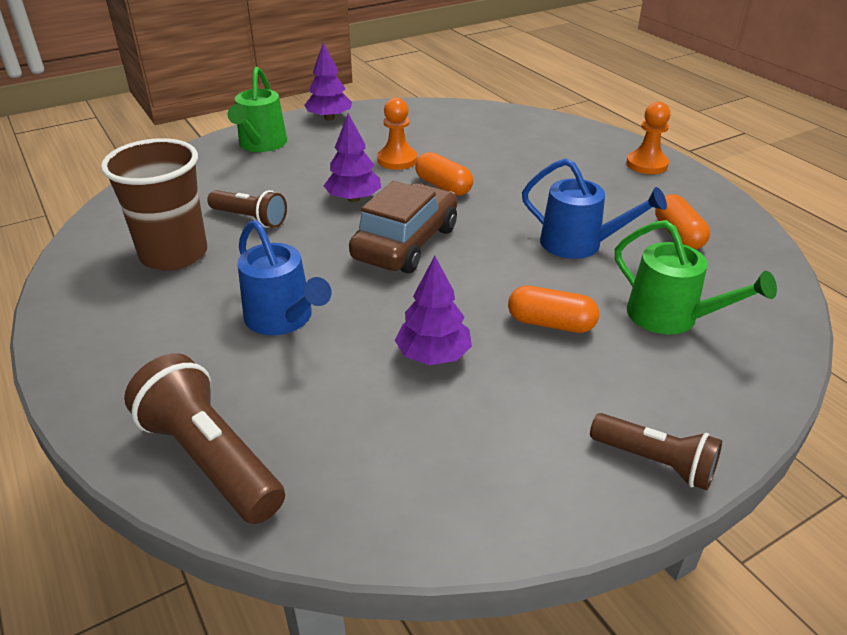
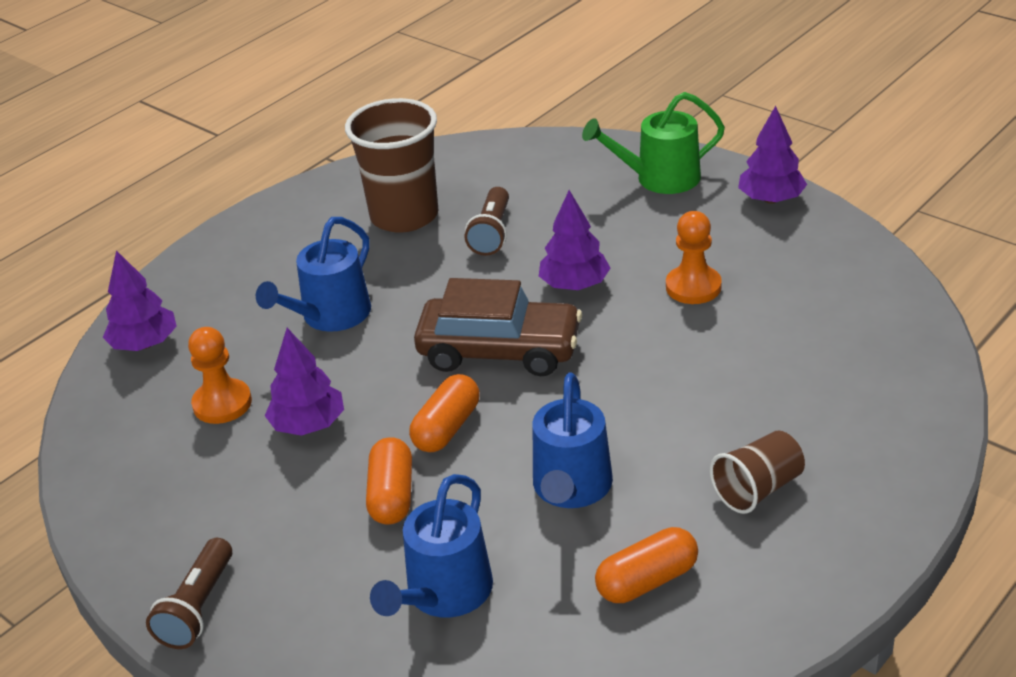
camera: 75 degrees right, 0 degrees up
brown flashlight [124,353,285,524] -> purple tree [103,250,177,351]
orange capsule [415,152,473,196] -> orange capsule moved to [409,374,480,452]
green watering can [615,220,777,334] -> blue watering can [370,474,493,618]
orange pawn [626,102,671,174] -> orange pawn moved to [188,327,252,424]
none -> brown cup [710,430,805,514]

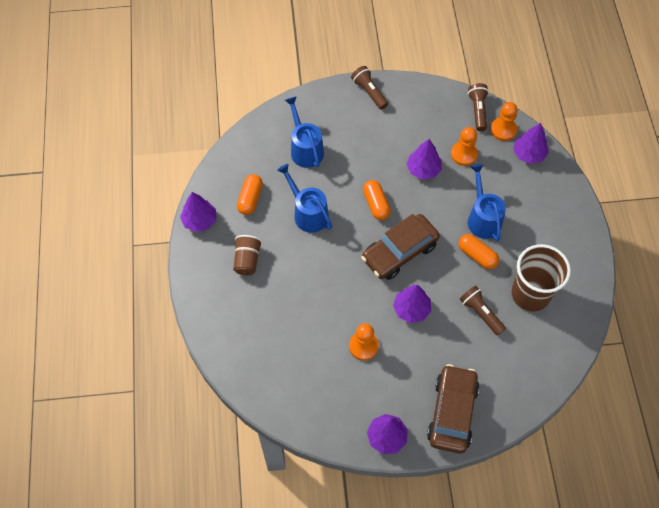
camera: 130 degrees right, 25 degrees up
orange capsule [366,437,412,525] -> orange capsule moved to [459,234,499,269]
green watering can [582,92,725,194] -> brown car [427,364,480,454]
none -> purple tree [180,192,216,232]
none -> brown flashlight [468,83,489,131]
none -> orange pawn [490,102,518,141]

